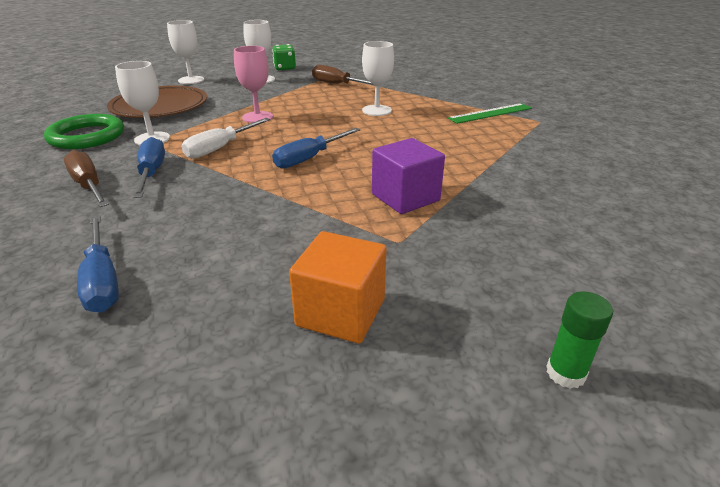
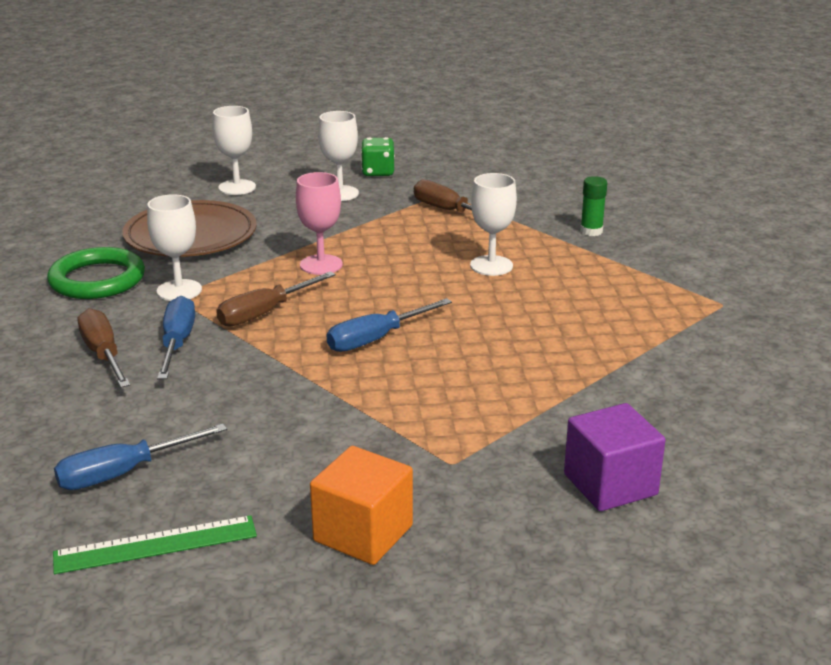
camera: 10 degrees right, 5 degrees down
blue screwdriver [77,216,119,313] -> blue screwdriver turned 75 degrees clockwise [54,424,227,490]
white screwdriver [182,118,270,159] -> brown screwdriver [216,271,336,327]
purple cube [372,138,445,214] -> purple cube moved to [564,403,666,511]
green ruler [447,103,532,124] -> green ruler moved to [53,515,257,574]
green glue stick [546,291,613,389] -> green glue stick moved to [580,176,607,236]

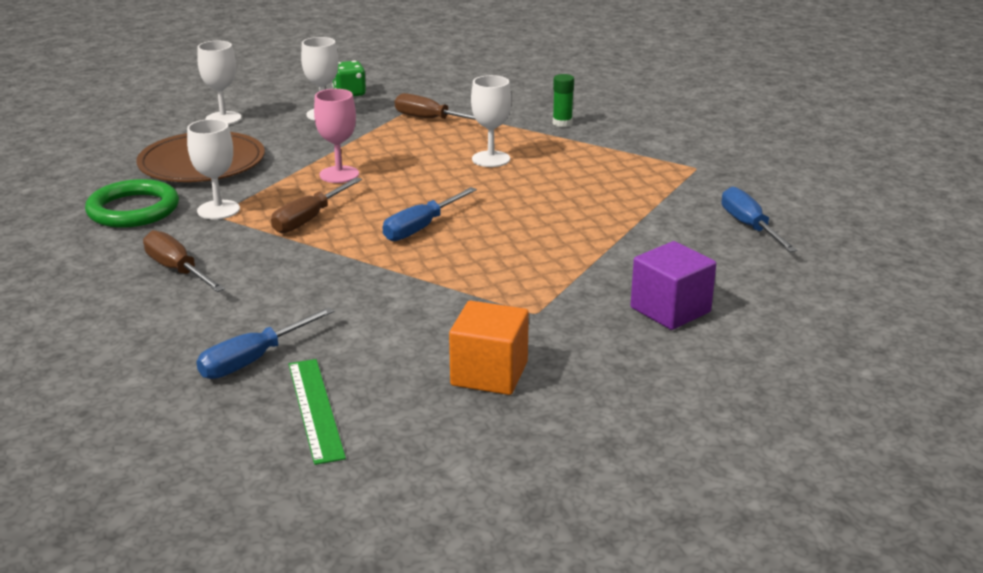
camera: 15 degrees left, 0 degrees up
green ruler [53,515,257,574] -> green ruler turned 75 degrees counterclockwise [289,359,346,465]
blue screwdriver [157,296,195,379] -> blue screwdriver moved to [722,187,797,252]

